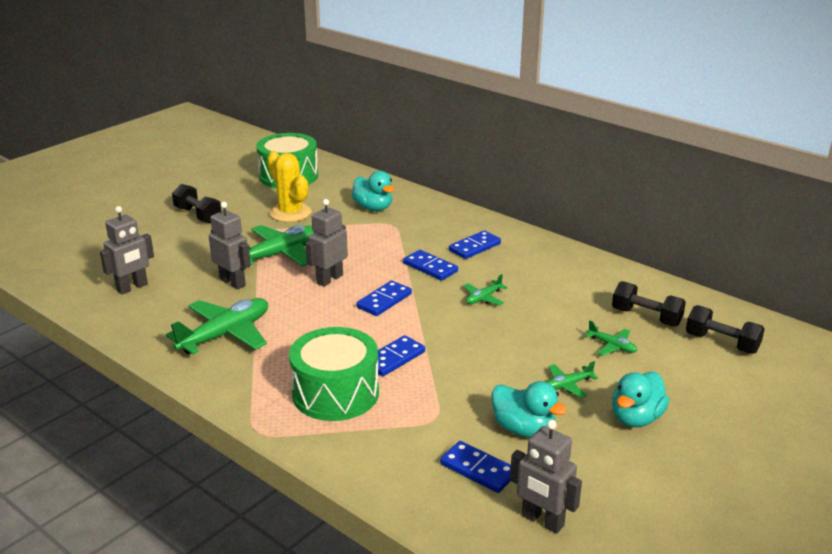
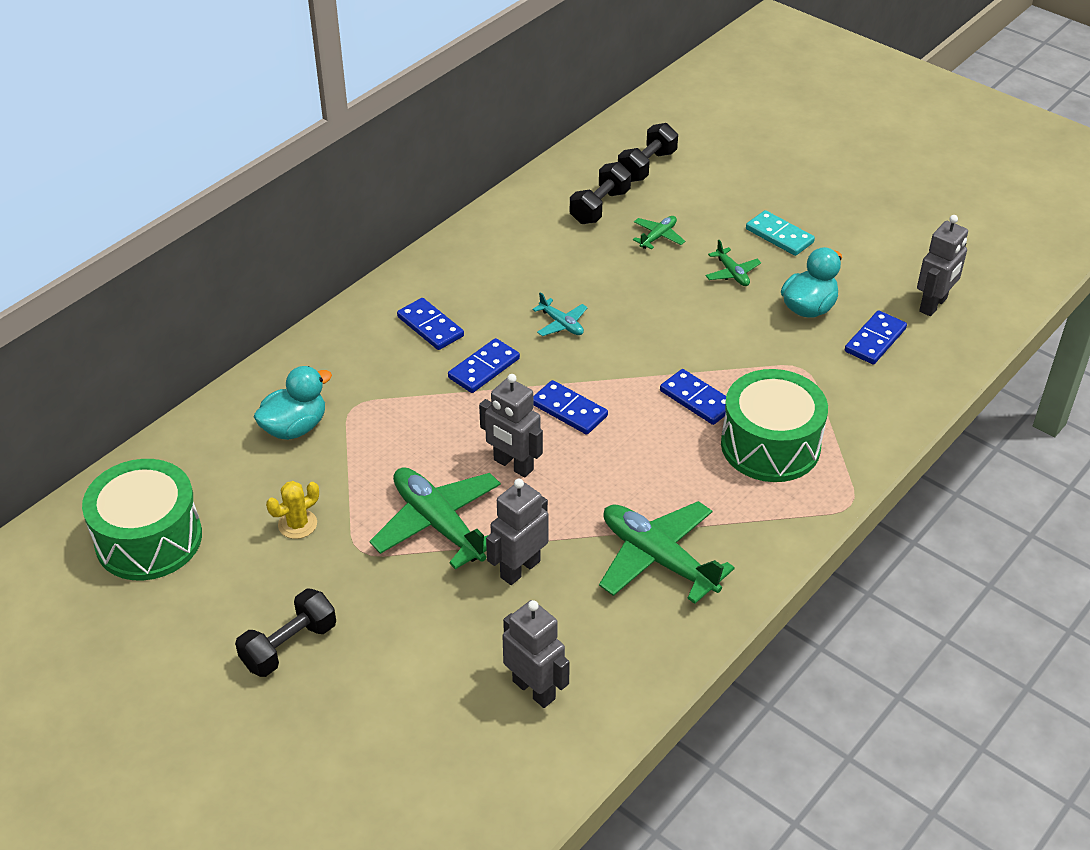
camera: 90 degrees left, 15 degrees up
yellow cactus [267,151,311,222] -> yellow cactus [266,481,319,539], size x0.57
green plane [463,274,508,305] -> turquoise plane [532,292,588,336]
turquoise duck [612,372,670,427] -> turquoise domino [746,210,815,256]

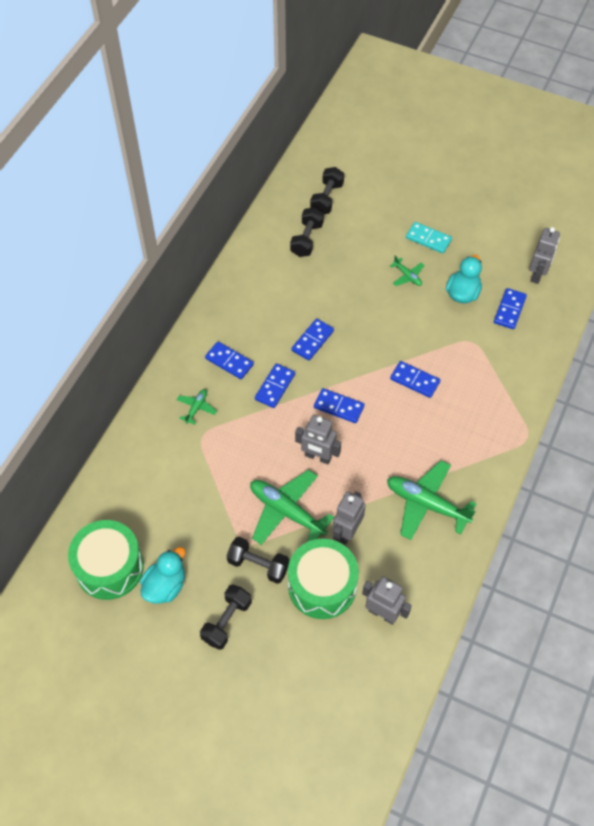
camera: 15 degrees left, 15 degrees up
turquoise duck [254,366,332,440] -> turquoise duck moved to [140,547,185,604]
yellow cactus [266,481,319,539] -> none
turquoise plane [532,292,588,336] -> blue domino [291,318,334,361]
green plane [633,216,685,249] -> green plane moved to [177,389,217,425]
green drum [721,369,828,482] -> green drum moved to [288,539,359,619]
none -> black dumbbell [227,537,289,584]

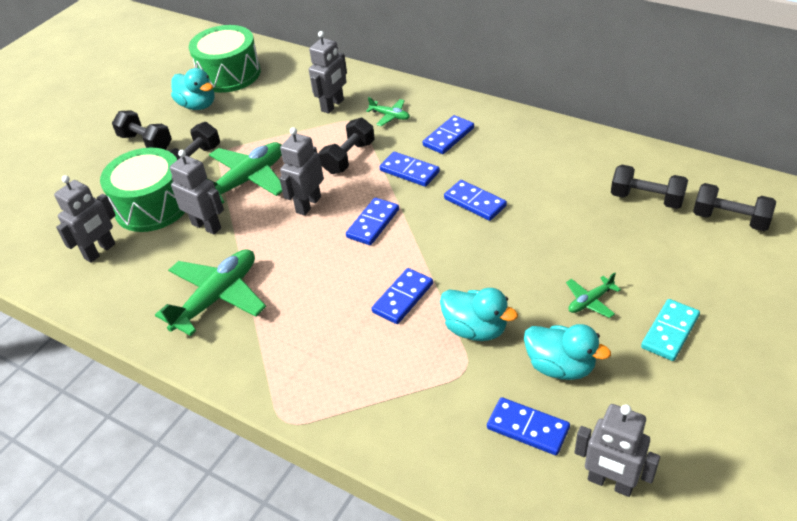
camera: 100 degrees right, 15 degrees down
none -> grey robot [309,31,347,114]
none -> black dumbbell [319,118,375,174]
none -> turquoise duck [440,288,518,341]

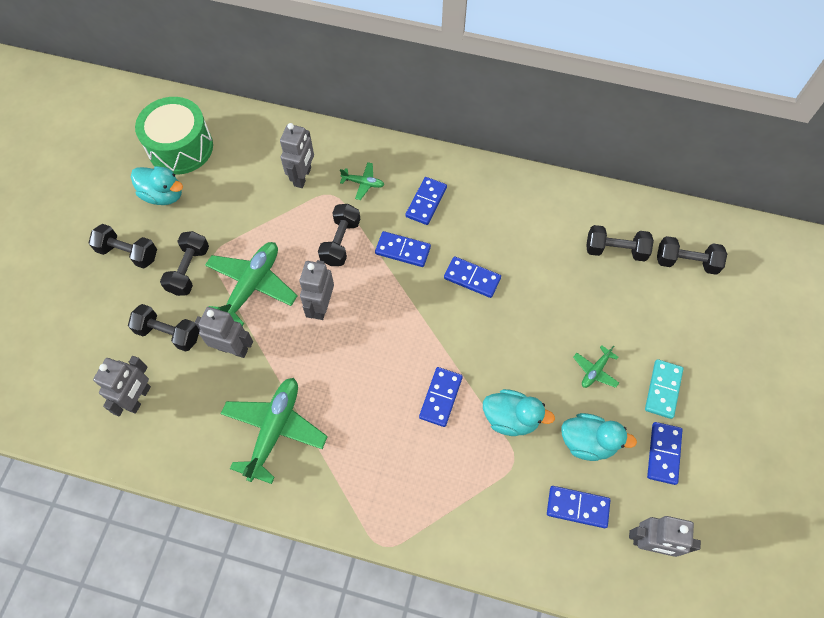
camera: 20 degrees left, 20 degrees up
green drum [100,148,185,232] -> black dumbbell [128,304,200,352]
blue domino [346,198,399,245] -> blue domino moved to [647,422,682,485]

